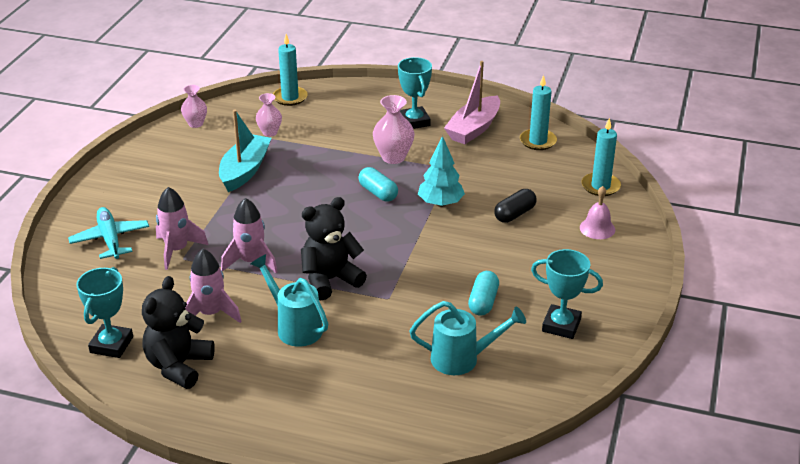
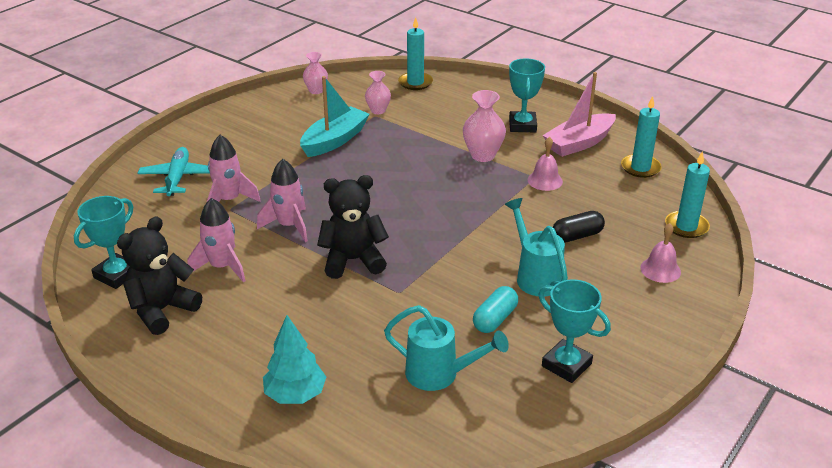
camera: 20 degrees right, 0 degrees up
turquoise watering can [251,254,328,347] -> turquoise watering can moved to [505,198,568,297]
turquoise capsule [359,167,398,201] -> none
turquoise tree [418,136,465,207] -> turquoise tree moved to [263,315,326,404]
none -> pink bell [528,137,563,191]

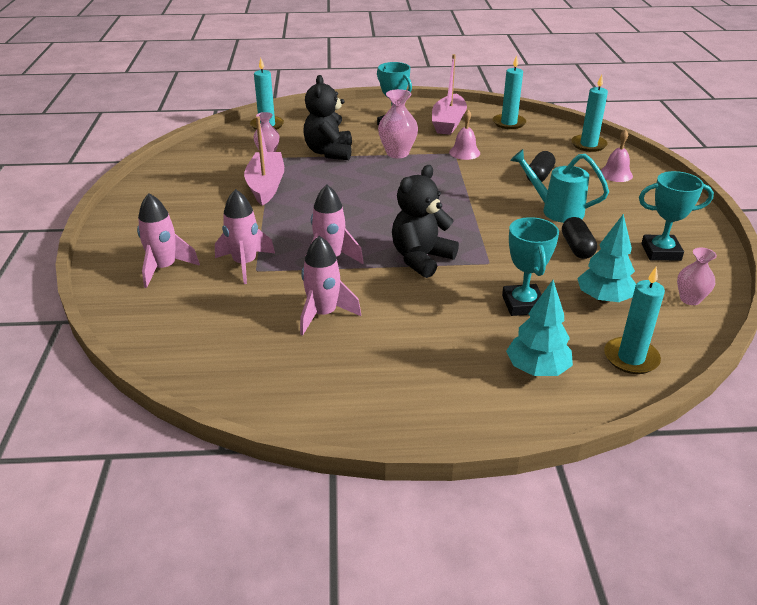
camera: 40 degrees left, 0 degrees up
turquoise trophy [74,196,133,289] -> turquoise trophy moved to [502,217,559,316]
black teddy bear [117,216,202,335] -> black teddy bear moved to [303,75,352,160]
turquoise plane [138,147,210,196] -> pink rocket [137,193,200,288]
turquoise boat [300,76,370,157] -> pink boat [244,116,284,206]
pink vase [303,52,328,94] -> pink vase moved to [677,248,717,305]
turquoise watering can [384,305,509,391] -> turquoise tree [577,214,636,303]
turquoise capsule [473,286,518,333] -> black capsule [562,217,597,259]
none -> turquoise candle [604,266,665,374]

